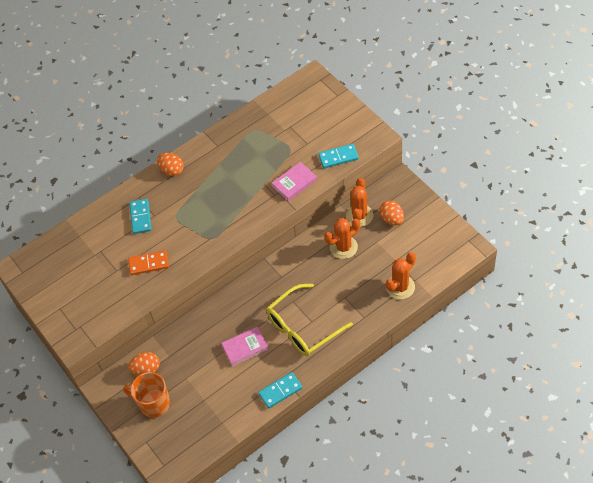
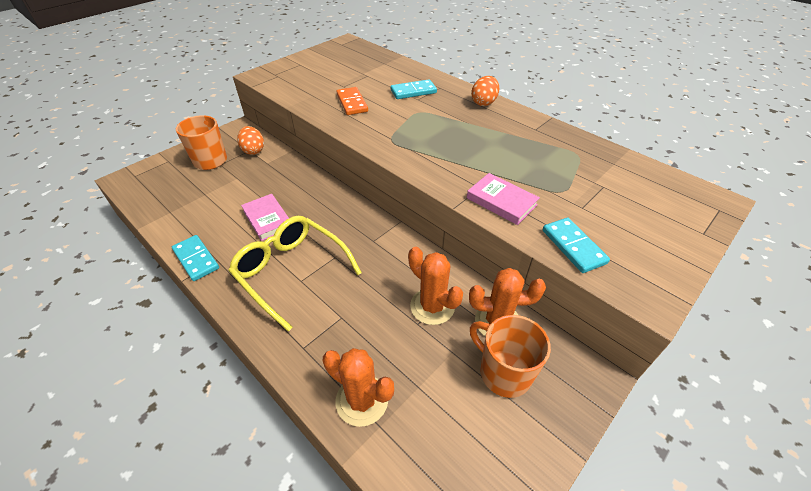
camera: 75 degrees right, 10 degrees down
orange egg [380,201,404,225] -> orange mug [470,315,551,398]

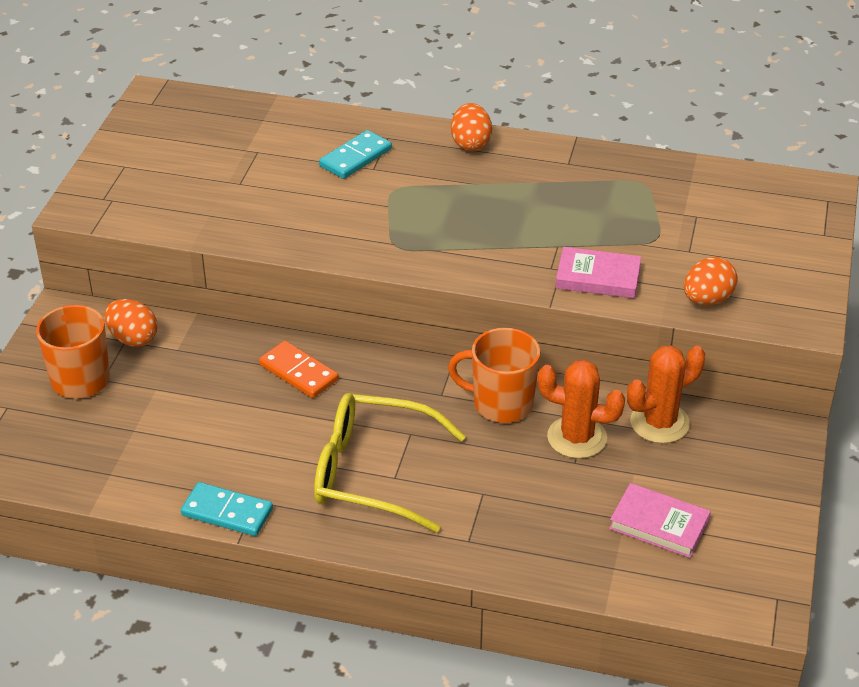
camera: 30 degrees left, 5 degrees down
pink book [241,194,289,241] -> pink book moved to [609,483,711,558]
orange cactus [323,348,394,427] -> none
orange domino [336,87,368,115] -> orange domino moved to [259,341,338,398]
orange mug [470,315,551,398] -> orange mug moved to [448,328,540,423]
turquoise domino [543,218,610,273] -> orange egg [684,257,738,305]

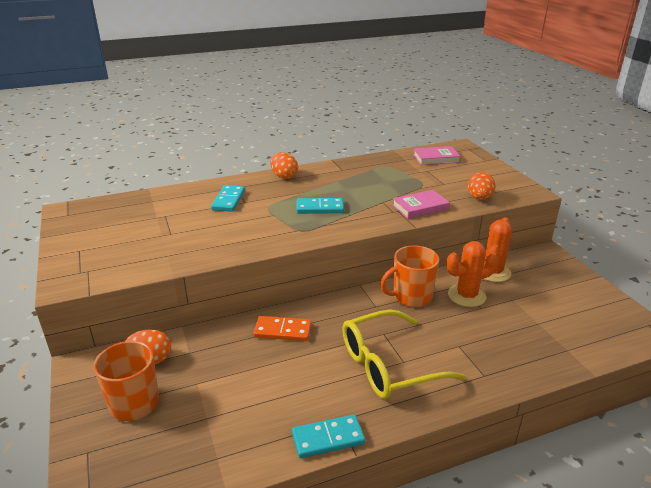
camera: 35 degrees left, 10 degrees down
pink book [609,483,711,558] -> pink book moved to [413,146,461,165]
none -> turquoise domino [296,198,344,214]

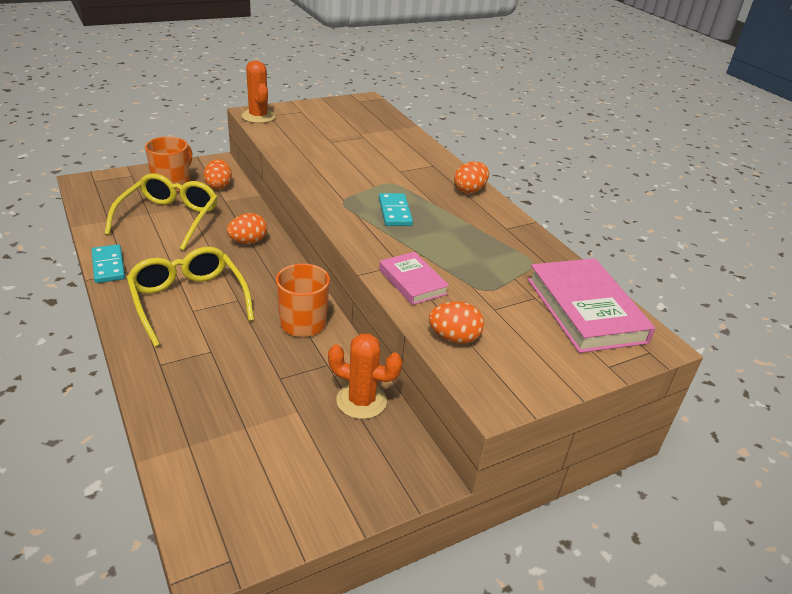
camera: 80 degrees right, 5 degrees up
turquoise domino [211,185,245,212] -> none
orange domino [253,316,311,341] -> orange egg [227,213,267,244]
pink book [413,146,461,165] -> pink book [528,258,655,353], size x1.76
orange cactus [447,241,498,307] -> orange cactus moved to [241,61,275,123]
none -> yellow glasses [105,173,217,251]

